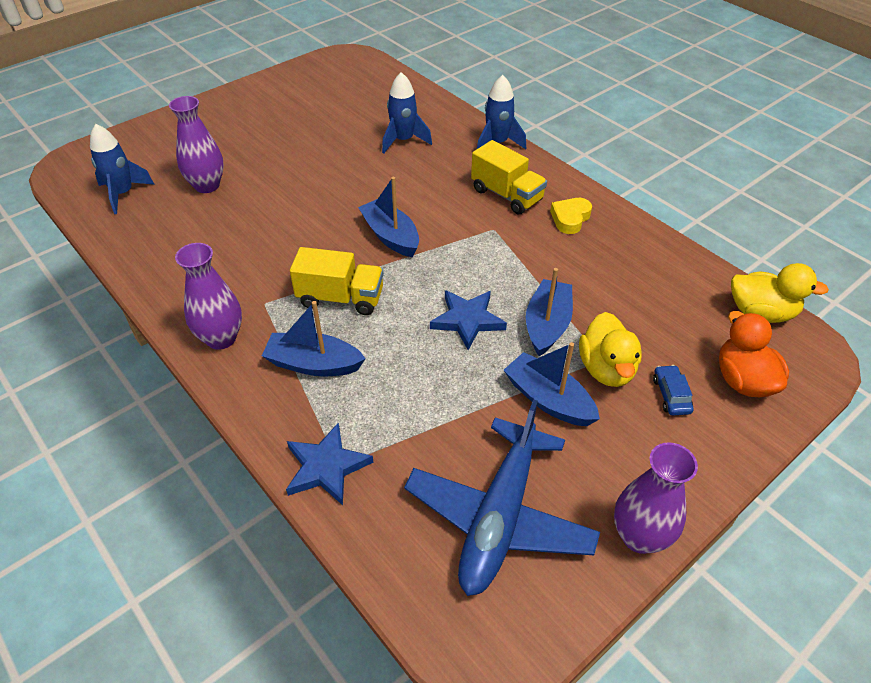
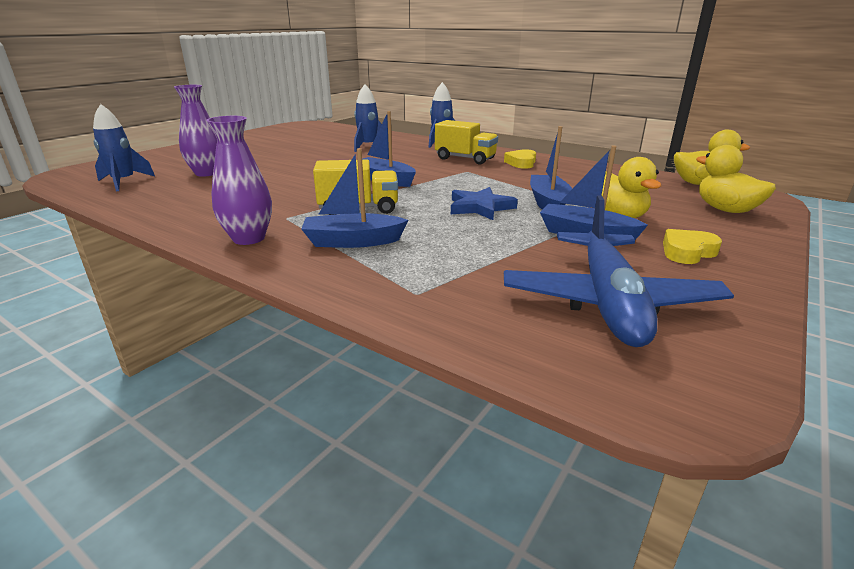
camera: 15 degrees left, 20 degrees down
blue star [286,422,374,505] -> none
purple vase [614,442,698,554] -> none
blue car [653,365,694,415] -> none
orange duck [719,311,789,397] -> yellow duck [696,145,776,213]
none -> yellow heart [663,229,722,264]

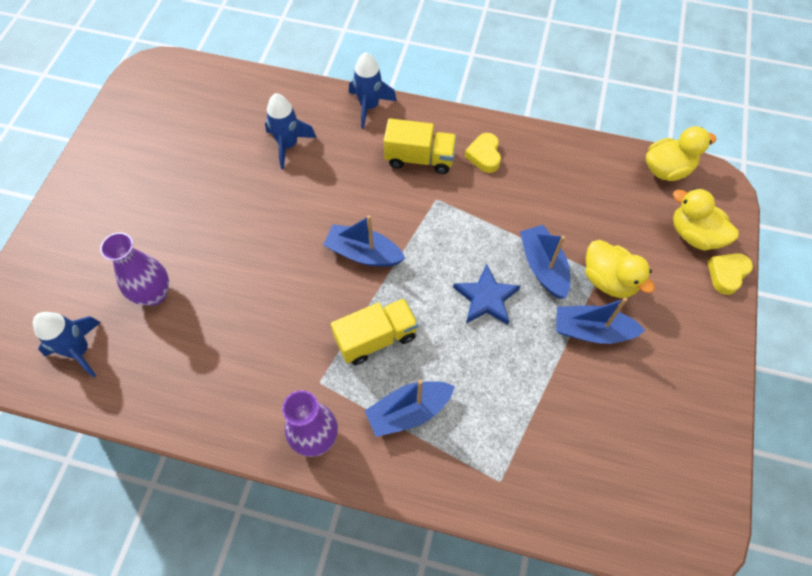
camera: 20 degrees left, 35 degrees up
blue plane [504,195,734,347] -> none
yellow heart [663,229,722,264] -> yellow heart moved to [708,253,753,295]

